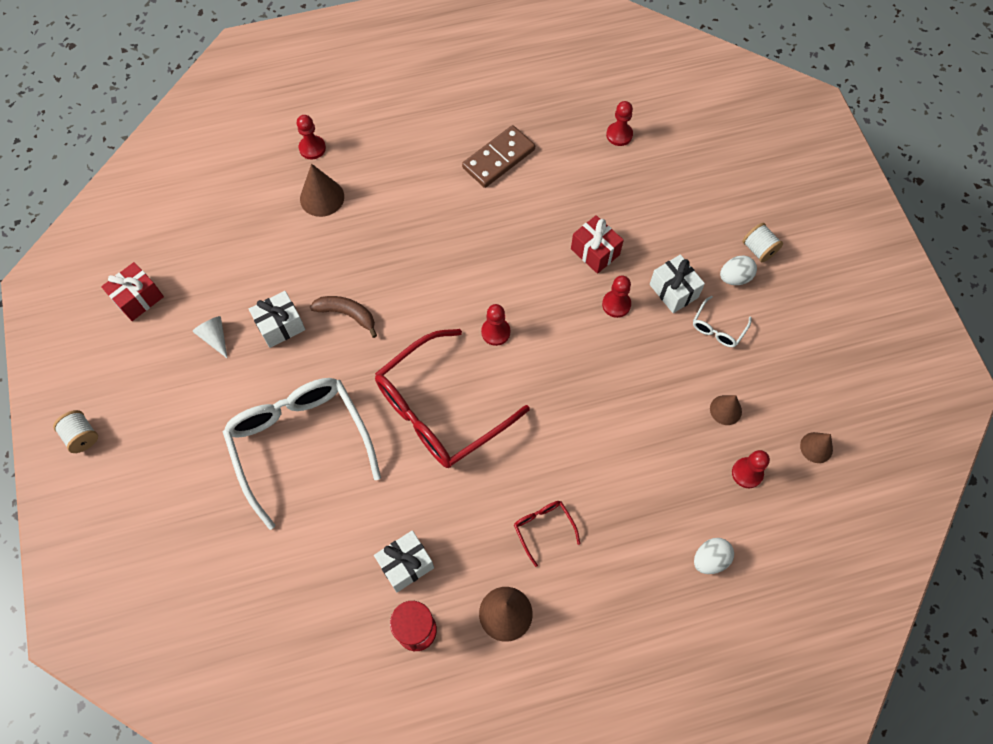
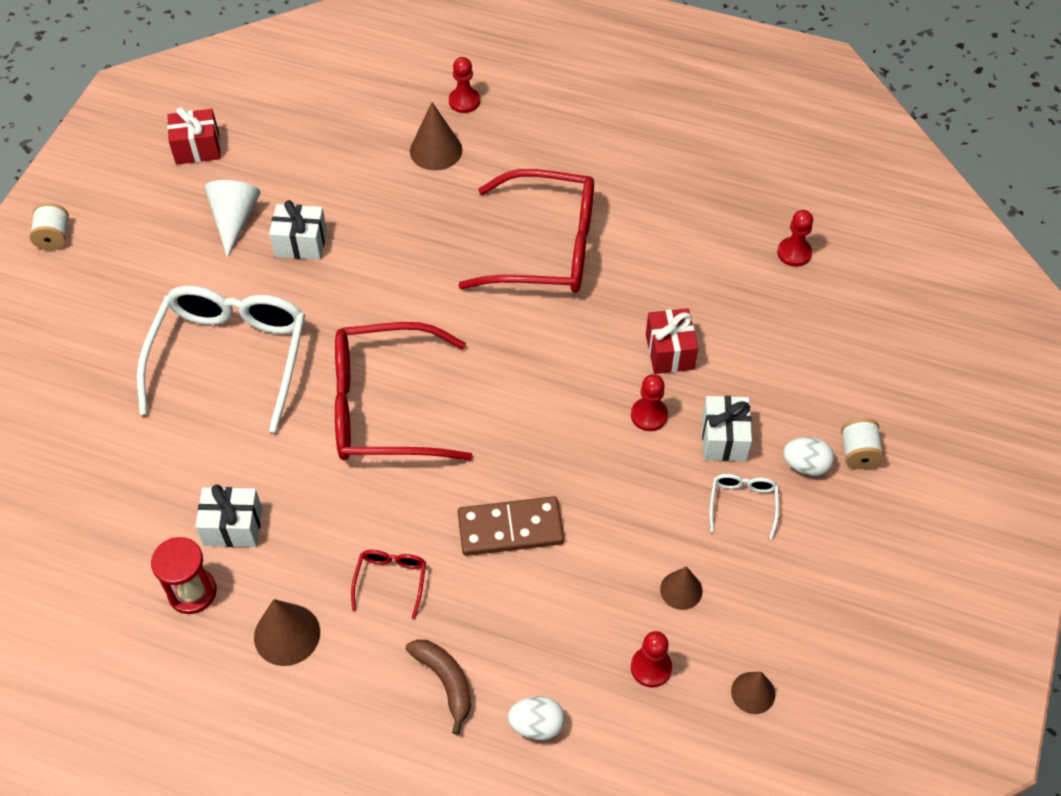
camera: 35 degrees right, 10 degrees down
white cone [192,316,228,359] -> white cone [205,180,261,258], size x1.54
brown banana [310,296,377,338] -> brown banana moved to [406,640,471,735]
brown domino [462,125,535,188] -> brown domino moved to [458,496,564,556]
red pawn [481,304,510,346] -> none
white glasses [693,296,752,347] -> white glasses turned 120 degrees clockwise [709,474,779,539]
none -> red glasses [458,169,594,293]

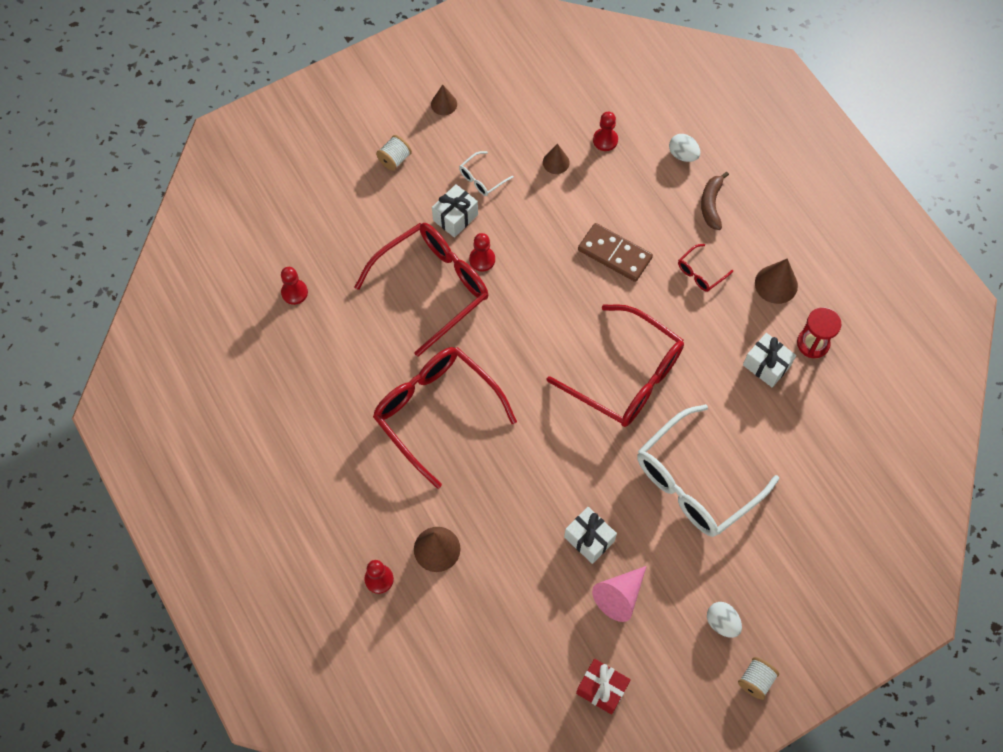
camera: 140 degrees left, 10 degrees up
white cone [205,180,261,258] -> pink cone [592,566,647,622]
red gift [646,308,698,374] -> red glasses [354,223,488,357]
brown cone [731,672,775,714] -> brown cone moved to [431,84,457,115]
white egg [783,437,834,476] -> white egg moved to [707,602,742,638]

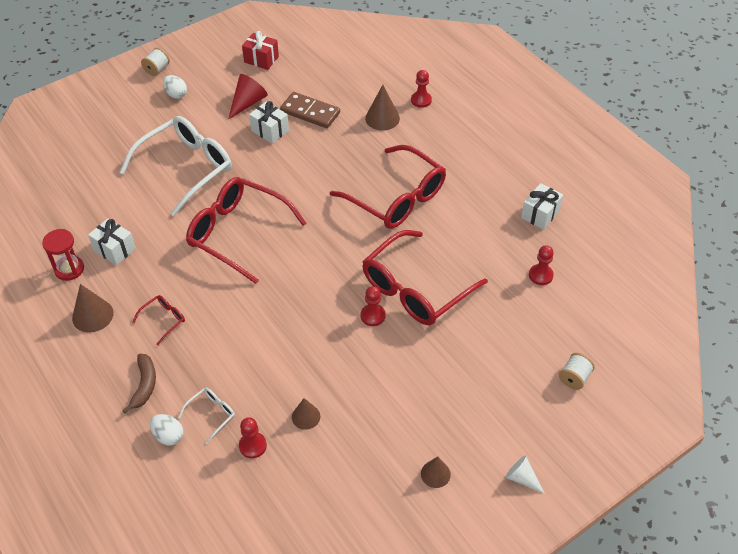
camera: 175 degrees right, 15 degrees down
white spool [376,135,412,171] -> white spool moved to [559,353,595,390]
white gift [432,184,478,238] -> white gift moved to [521,183,563,230]
white glasses [459,151,514,196] -> white glasses moved to [178,388,235,444]
brown domino [578,223,653,282] -> brown domino moved to [280,92,340,128]
pink cone [592,566,647,622] -> red cone [228,74,268,120]
none -> white cone [505,455,545,494]

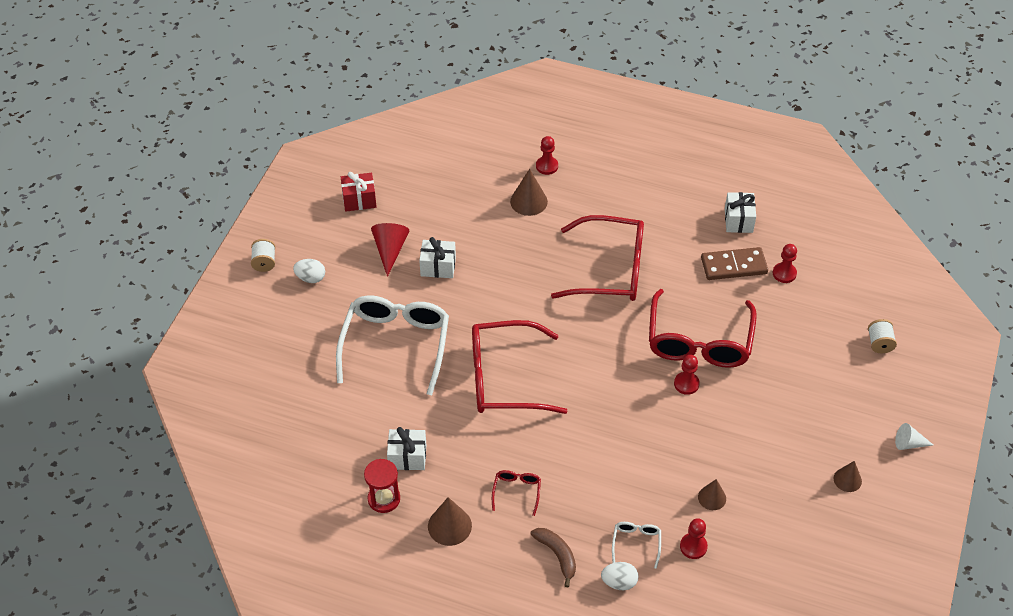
camera: 35 degrees left, 0 degrees up
brown domino [280,92,340,128] -> brown domino moved to [701,247,768,280]

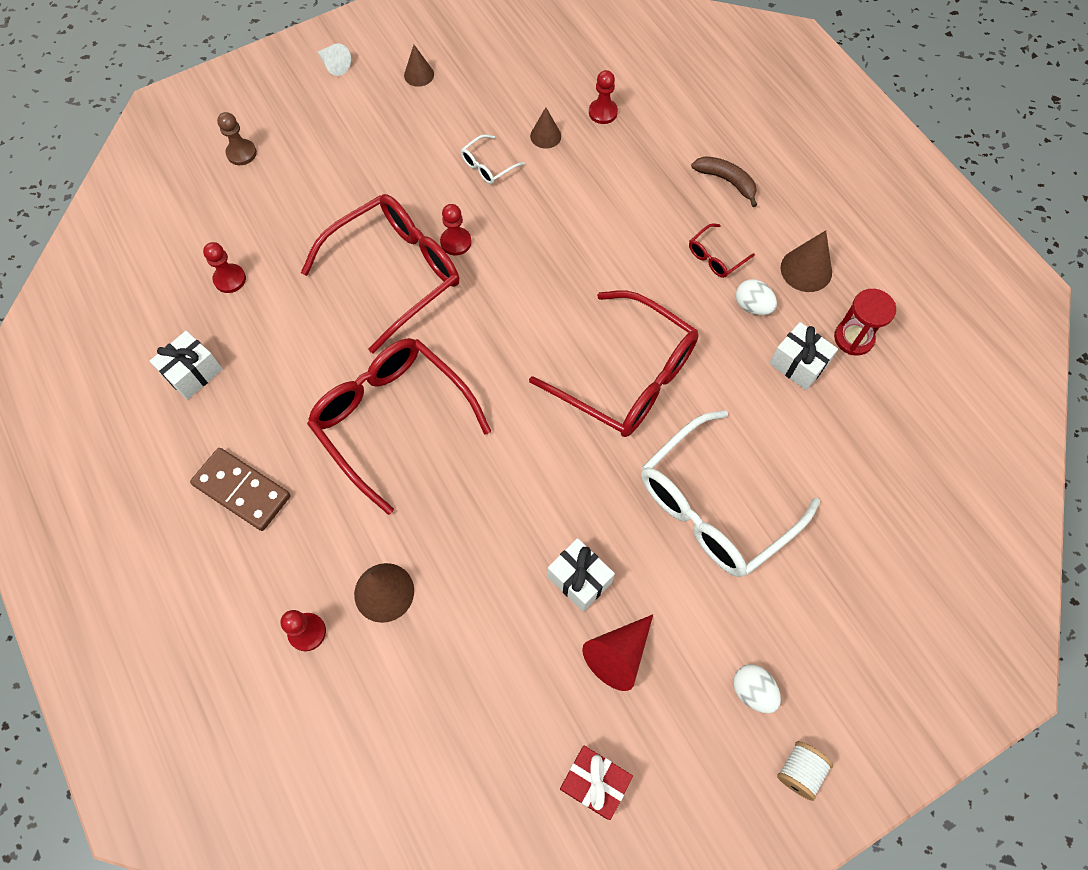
camera: 140 degrees left, 15 degrees up
brown banana [530,528,576,587] -> brown banana turned 120 degrees clockwise [691,156,757,207]
white egg [601,562,638,590] -> white egg moved to [736,279,777,315]
white glasses [612,522,661,569] -> white glasses moved to [461,134,525,184]
brown domino [701,247,768,280] -> brown domino moved to [190,448,291,531]
white spool [868,319,897,353] -> brown pawn [217,112,257,165]

